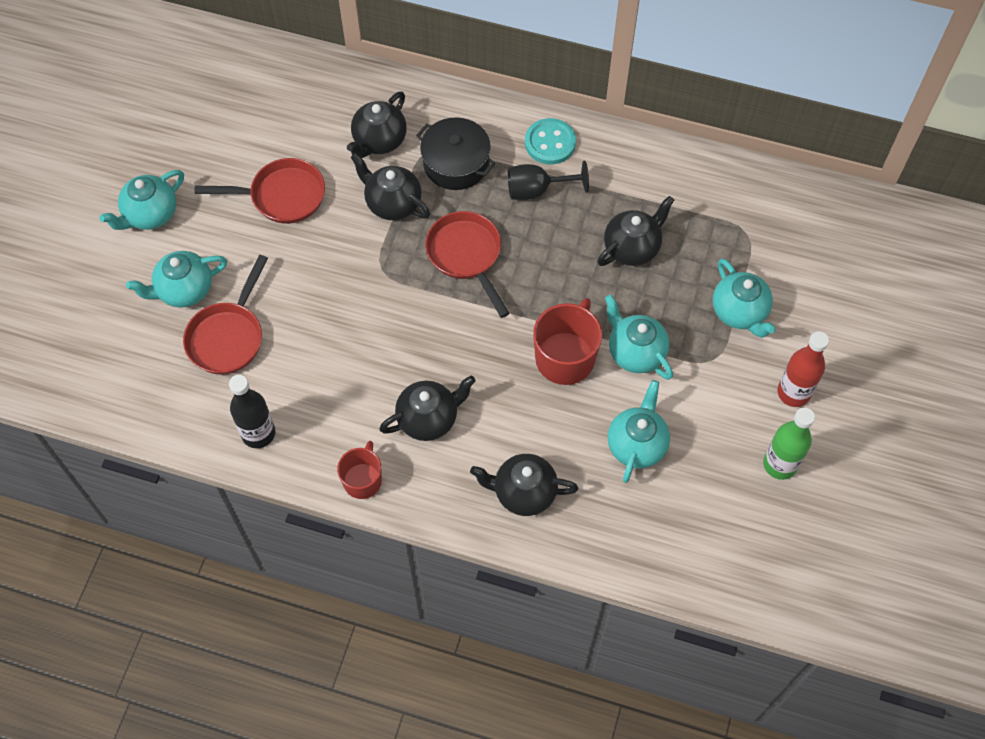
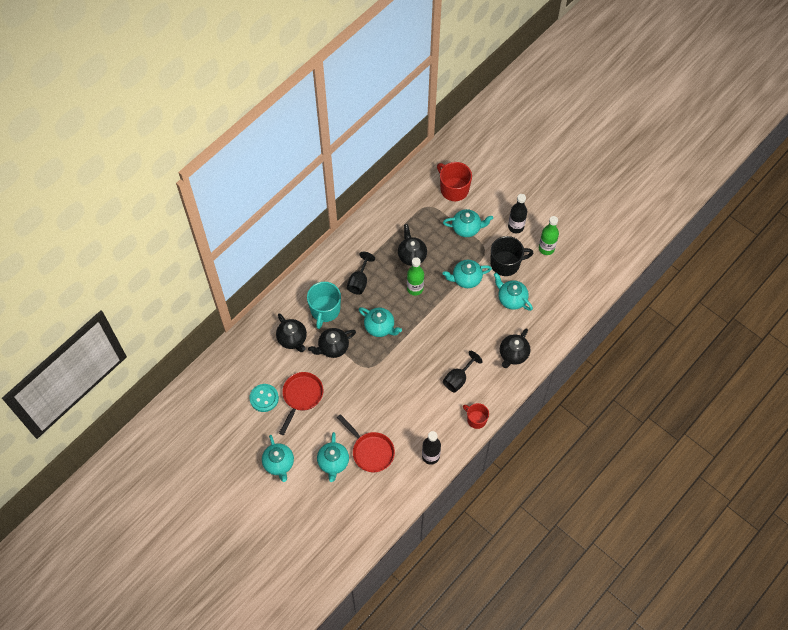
camera: 65 degrees left, 0 degrees up
black teapot [379,376,475,441] -> black goblet [443,351,483,392]
black pot [416,117,496,190] -> turquoise mug [307,282,341,329]
red pan [425,211,510,318] -> turquoise teapot [358,307,402,337]
turquoise button [525,118,576,164] -> turquoise button moved to [249,384,279,412]
red mug [533,298,602,385] -> red mug moved to [437,162,472,201]
red bottle [777,331,829,407] -> black bottle [508,194,527,233]
none -> green bottle [407,257,424,296]
none -> black mug [490,236,533,276]

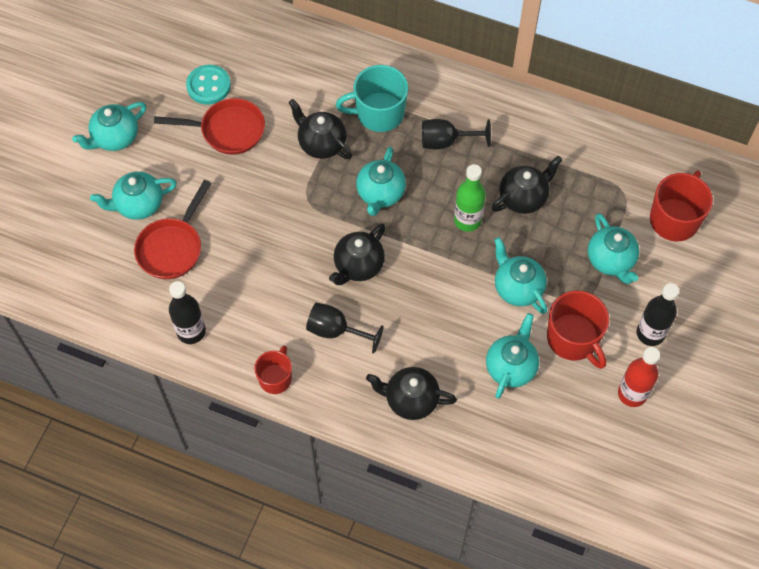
camera: 70 degrees right, 0 degrees up
black teapot [276,313,307,352] -> black teapot moved to [329,224,385,285]
black mug [490,236,533,276] -> red mug [547,291,609,369]
green bottle [539,216,559,255] -> red bottle [618,347,660,407]

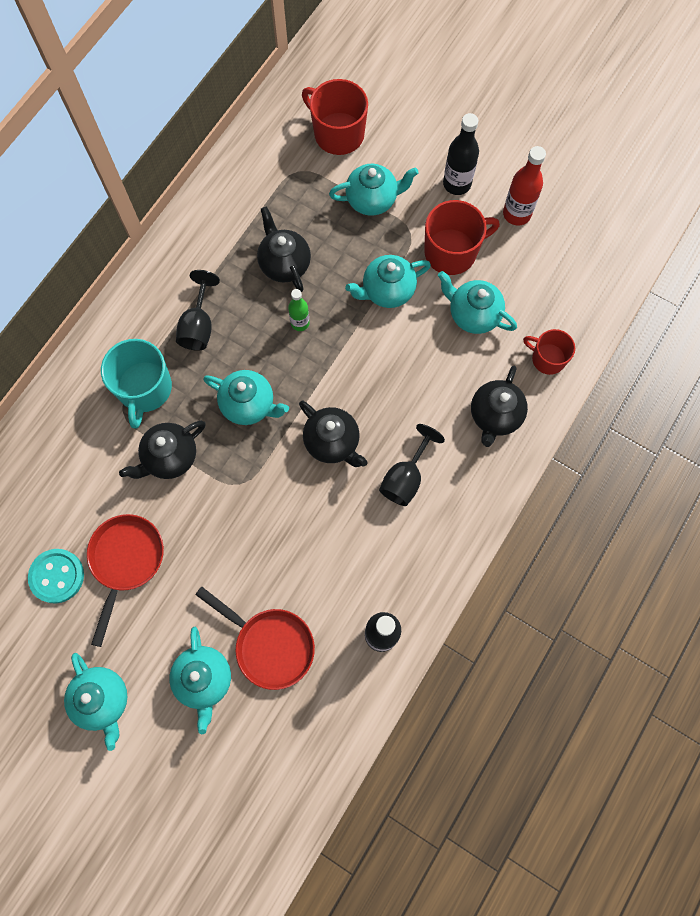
camera: 80 degrees left, 10 degrees up
red mug [254,345,292,394] -> red mug moved to [523,329,575,375]
green bottle [454,164,486,232] -> green bottle [288,289,310,331], size x0.63

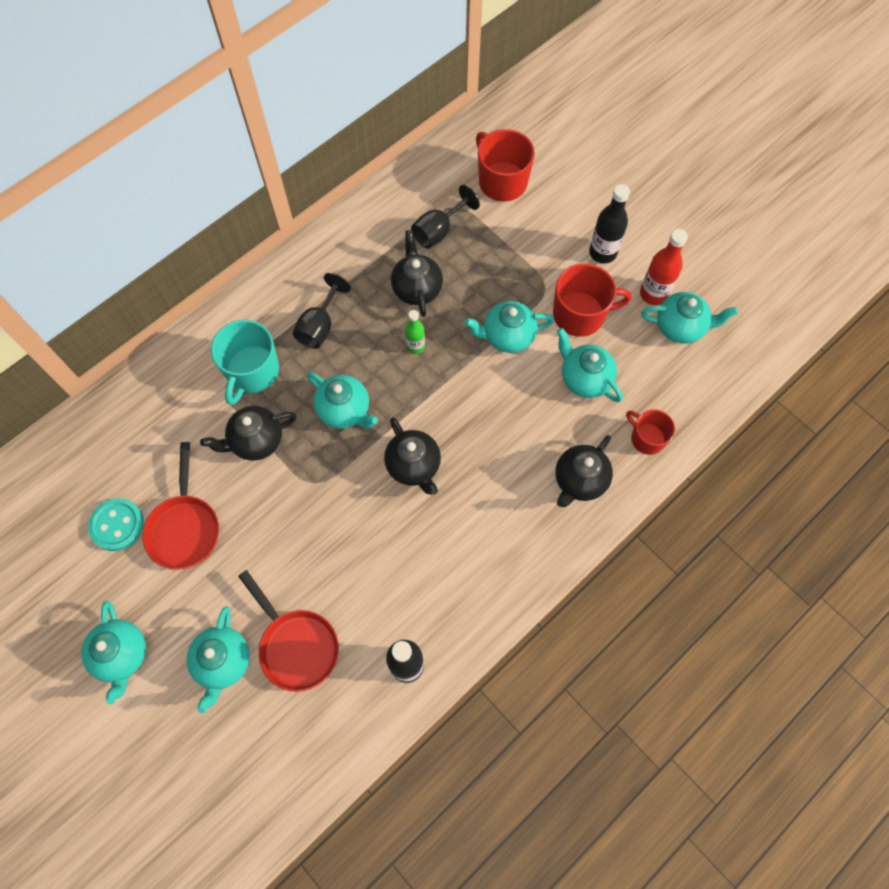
camera: 15 degrees right, 5 degrees down
red pan [87,514,164,647] -> red pan turned 150 degrees clockwise [143,442,219,570]
turquoise teapot [329,164,419,216] -> turquoise teapot moved to [641,292,738,344]
black goblet [379,424,445,506] -> black goblet moved to [411,185,480,249]

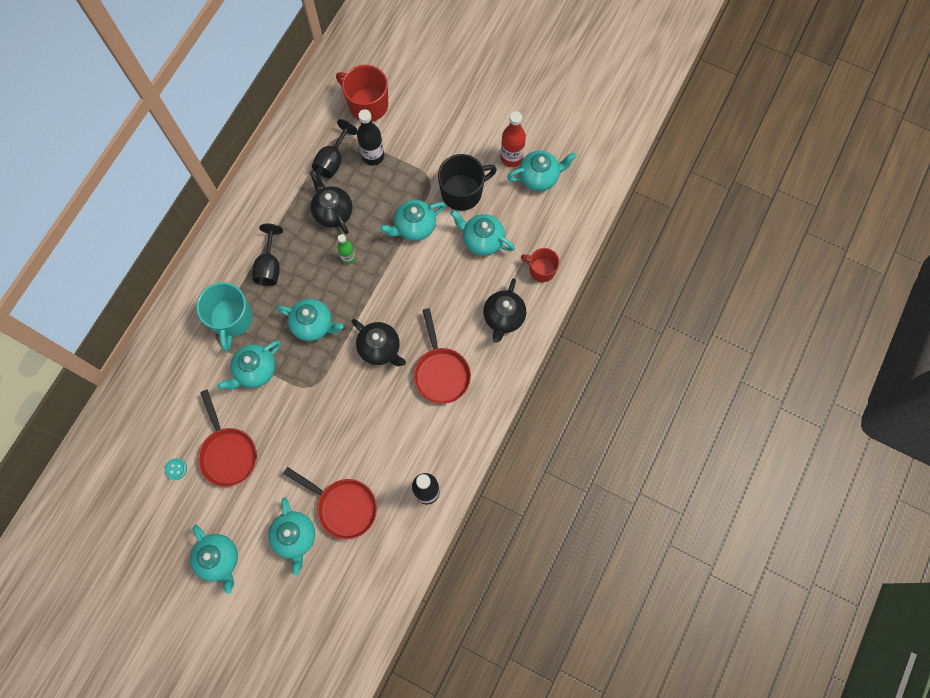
camera: 20 degrees left, 5 degrees up
turquoise button [88,498,144,551] -> turquoise button [165,458,187,480], size x0.52
black teapot [200,406,297,461] -> turquoise teapot [217,341,281,390]
red mug [553,263,632,337] -> black mug [438,154,497,211]
black bottle [589,184,630,263] -> black bottle moved to [357,109,384,166]
none -> red pan [413,308,471,404]

